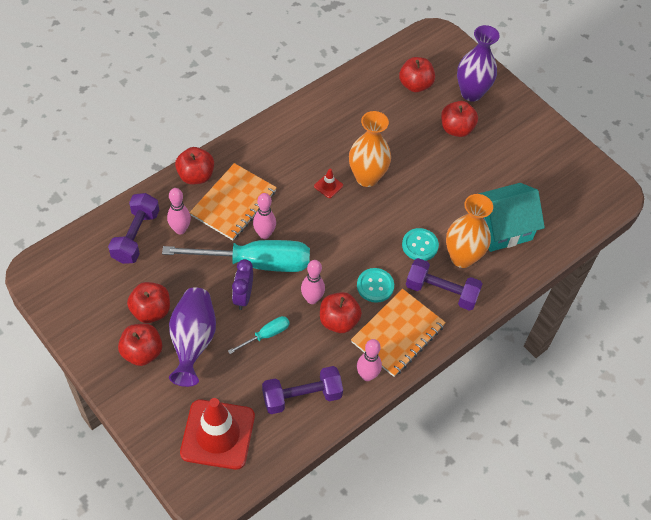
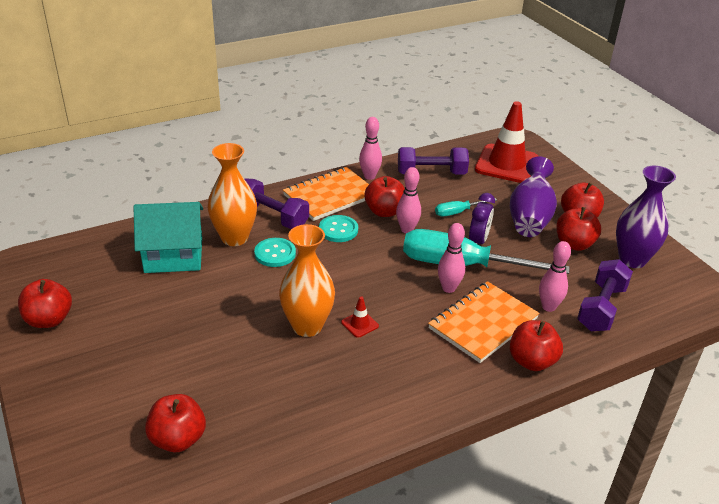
camera: 165 degrees left, 20 degrees down
red apple [441,101,478,137] -> red apple moved to [18,279,72,328]
purple vase [457,25,500,102] -> purple vase moved to [616,166,676,268]

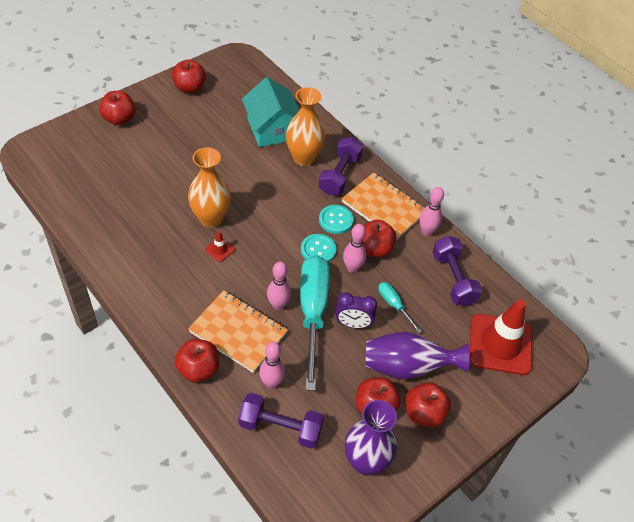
camera: 75 degrees right, 15 degrees up
red apple [145,394,206,452] -> red apple moved to [99,91,136,125]
turquoise button [254,238,296,267] -> turquoise button moved to [301,234,336,263]

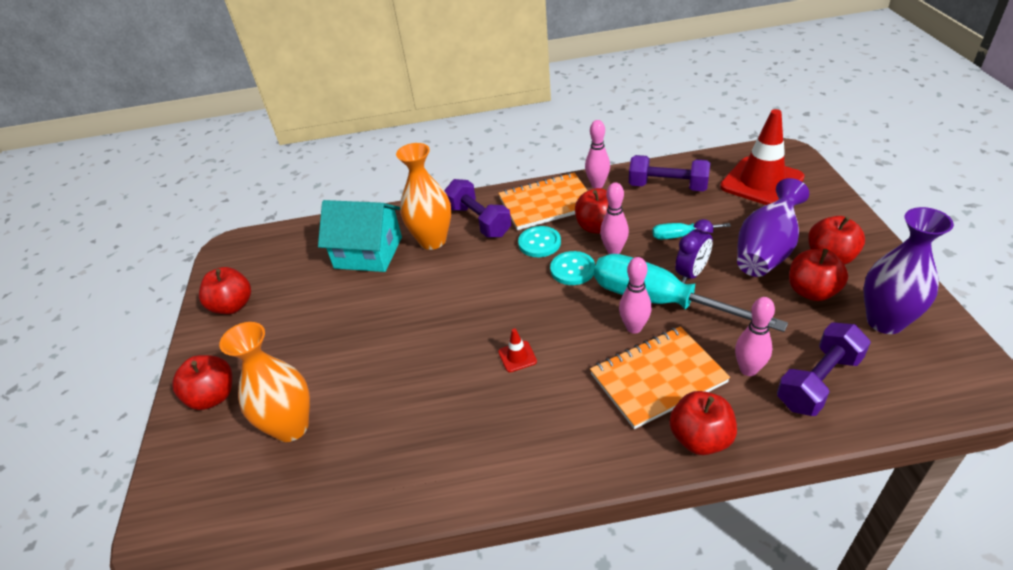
camera: 50 degrees left, 10 degrees down
orange vase [188,147,231,228] -> orange vase moved to [219,322,310,442]

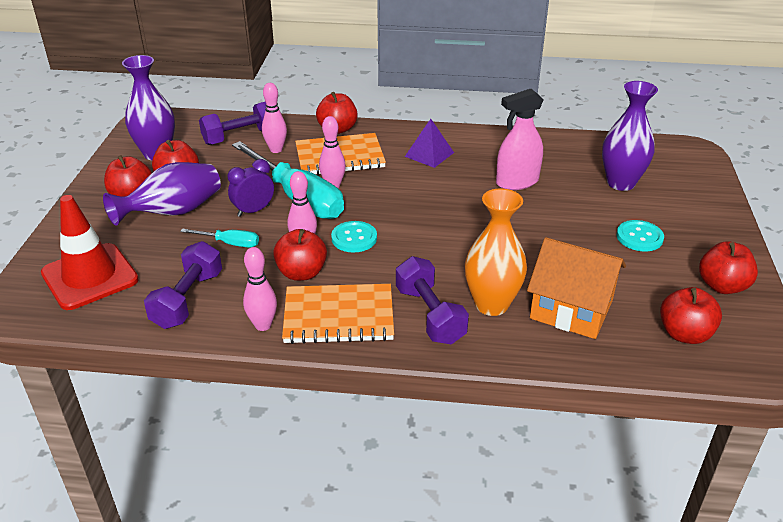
camera: 170 degrees left, 5 degrees down
red apple [172,355,232,410] -> red apple moved to [660,287,722,344]
orange vase [219,322,310,442] -> purple vase [602,81,658,191]
turquoise house [318,200,402,272] -> orange house [527,237,626,339]
red traffic cone [498,328,537,372] -> none
turquoise button [518,226,561,257] -> turquoise button moved to [617,220,664,251]
purple dumbbell [629,155,710,191] -> purple dumbbell turned 75 degrees clockwise [144,241,222,329]
none -> purple pyramid [405,119,454,168]
none -> pink spray bottle [496,89,543,190]

